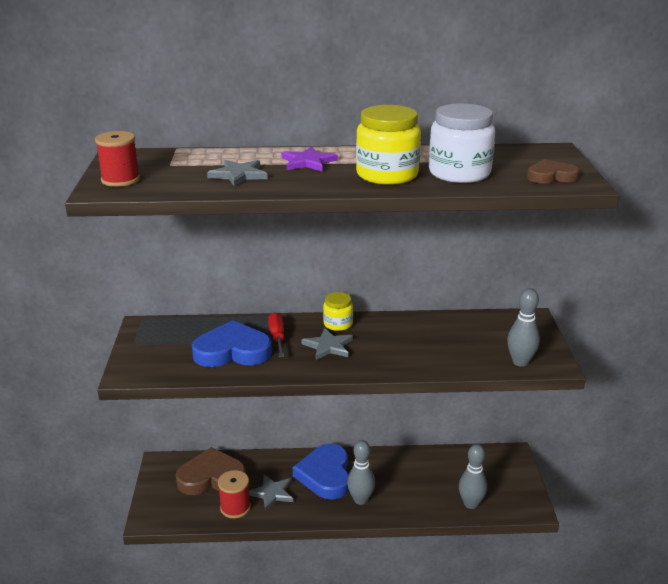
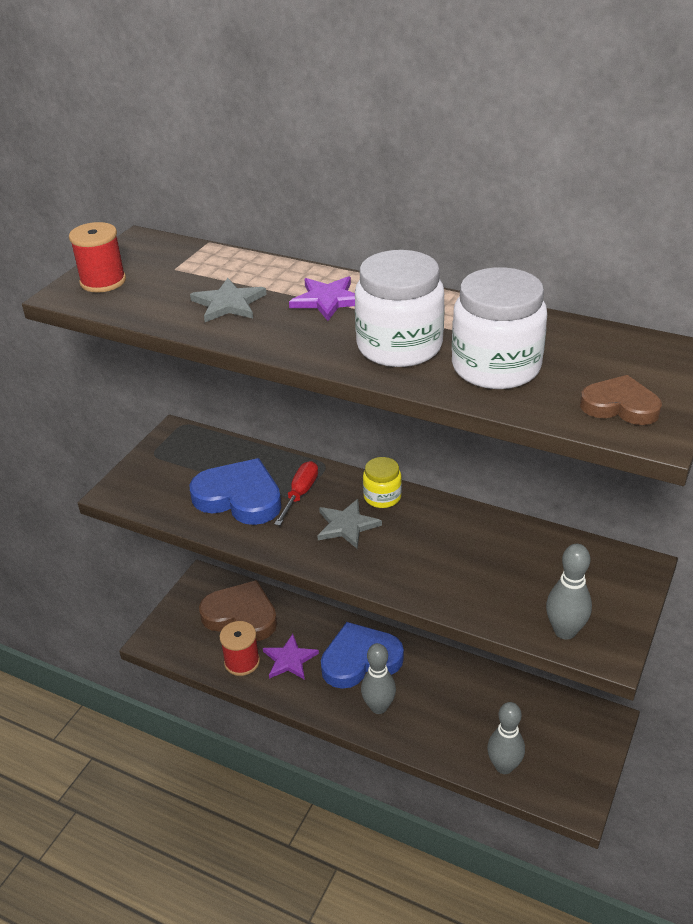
camera: 30 degrees right, 10 degrees up
grey star [249,475,293,511] -> purple star [263,634,319,680]
blue heart [293,444,349,499] -> blue heart turned 45 degrees clockwise [321,622,404,689]
yellow jar [356,105,421,185] -> white jar [355,250,445,367]

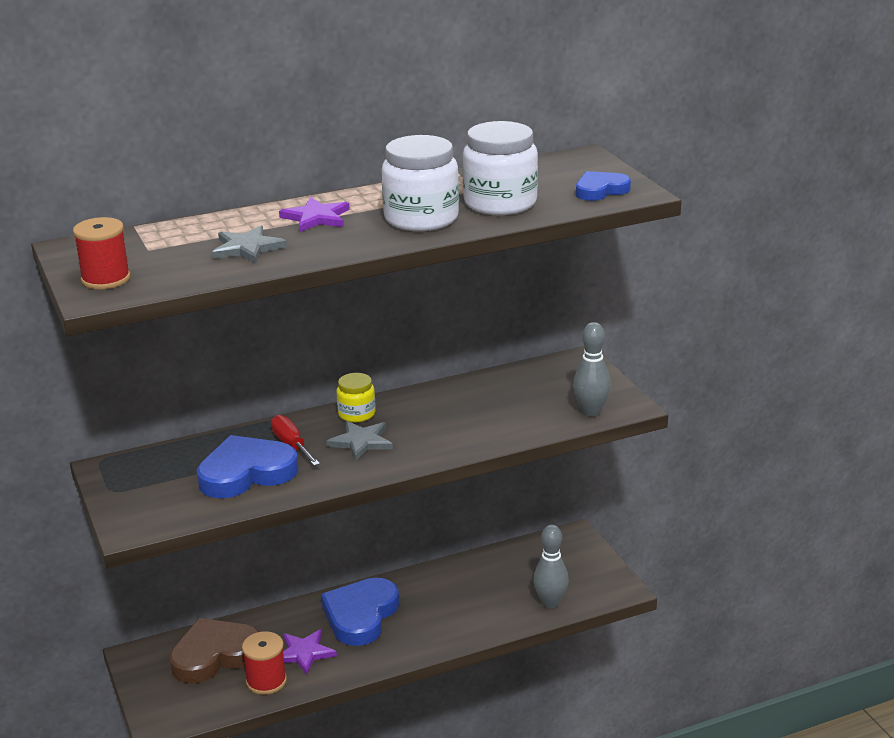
camera: 50 degrees left, 10 degrees down
grey bowling pin [361,643,396,714] -> none
brown heart [580,375,662,425] -> blue heart [576,171,631,201]

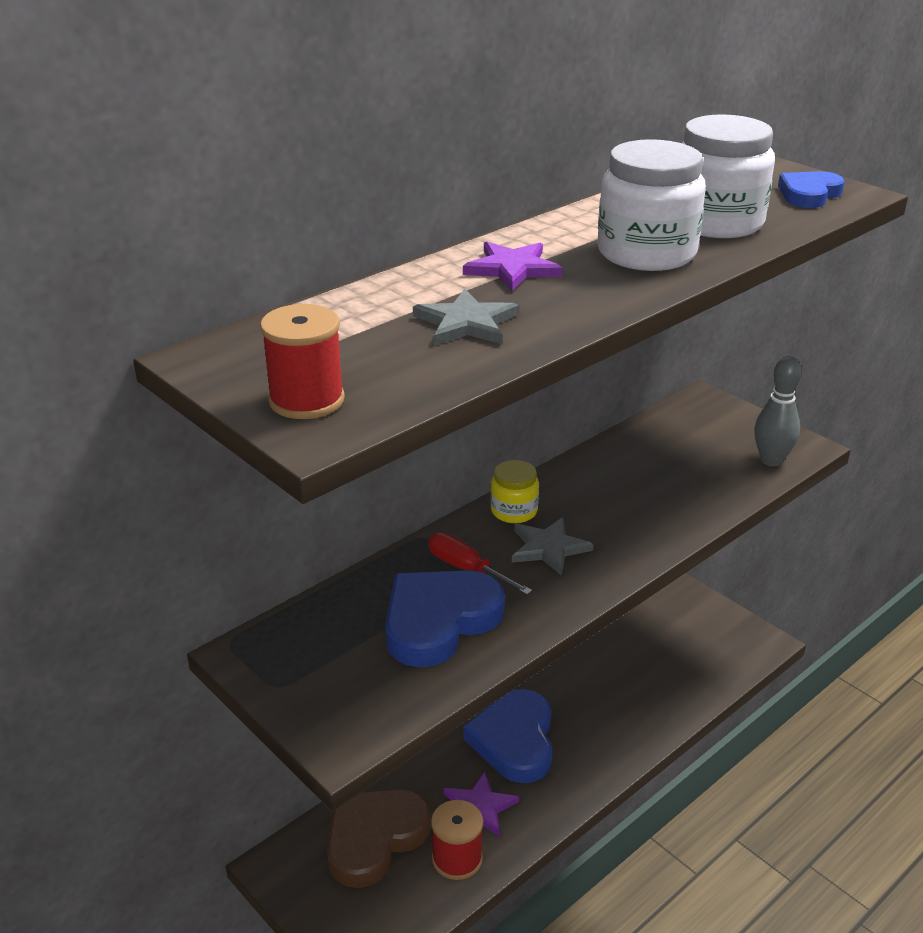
camera: 20 degrees left, 5 degrees up
grey bowling pin [533,525,569,608] -> none

